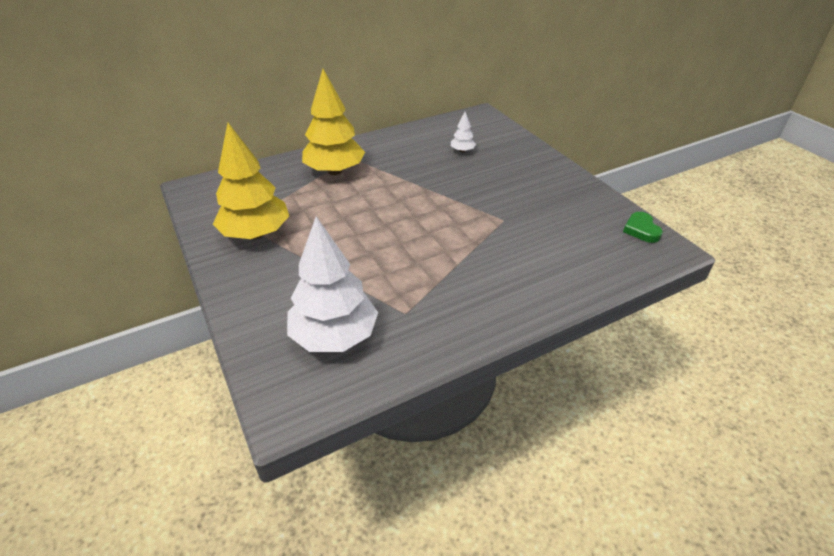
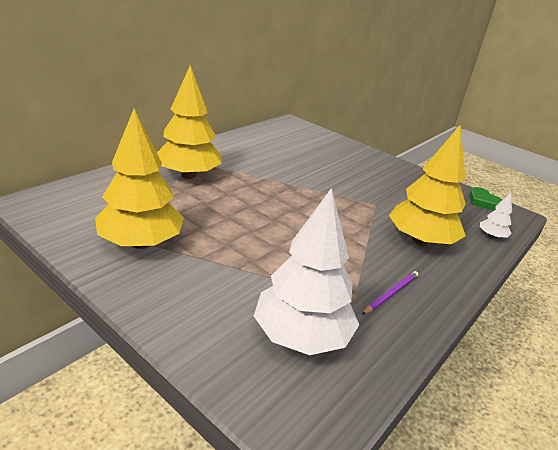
camera: 25 degrees left, 10 degrees down
white tree [451,112,476,153] -> white tree moved to [480,193,512,239]
none -> purple pencil [362,271,419,315]
none -> yellow tree [389,125,466,246]

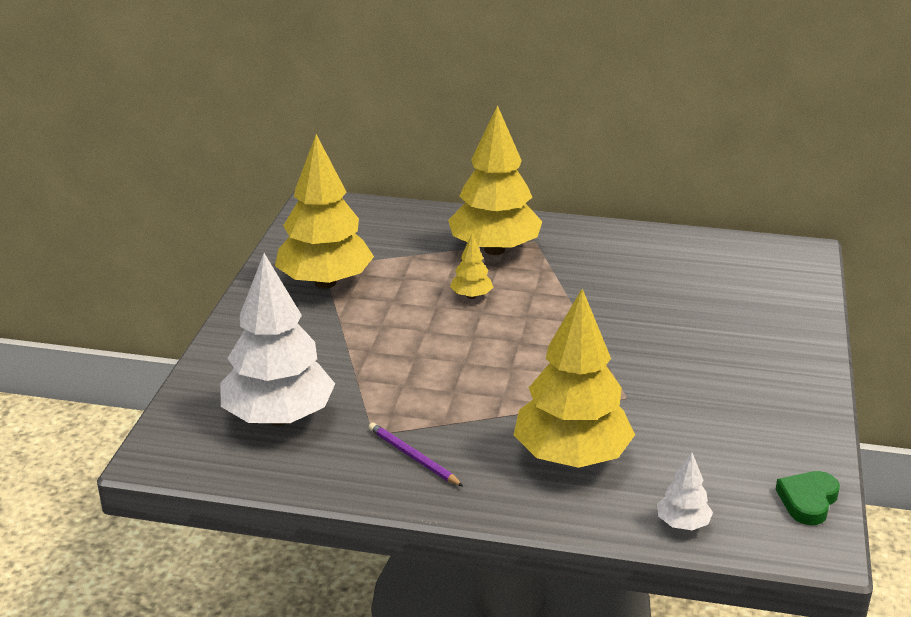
camera: 65 degrees right, 0 degrees up
purple pencil [362,271,419,315] -> purple pencil turned 150 degrees counterclockwise [368,423,463,486]
none -> yellow tree [450,234,493,299]

